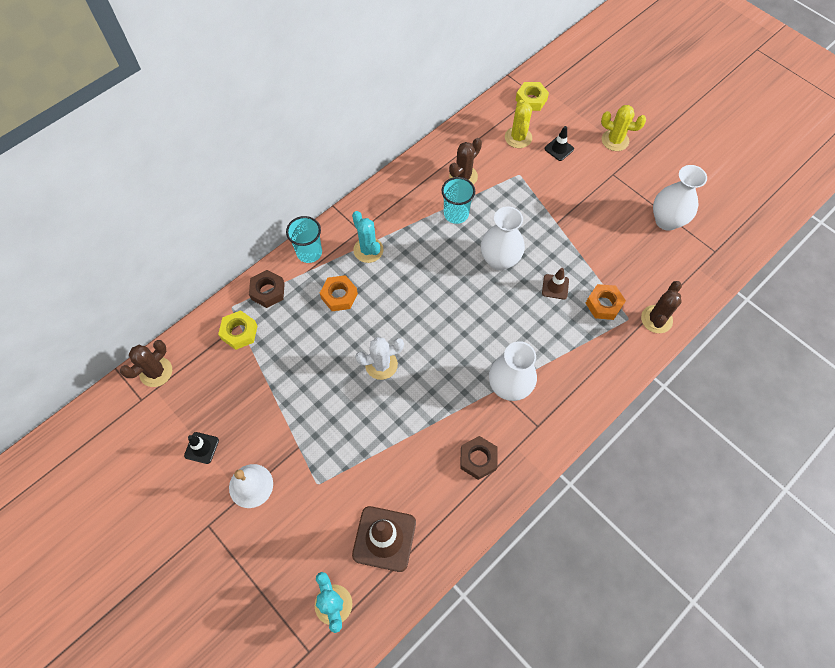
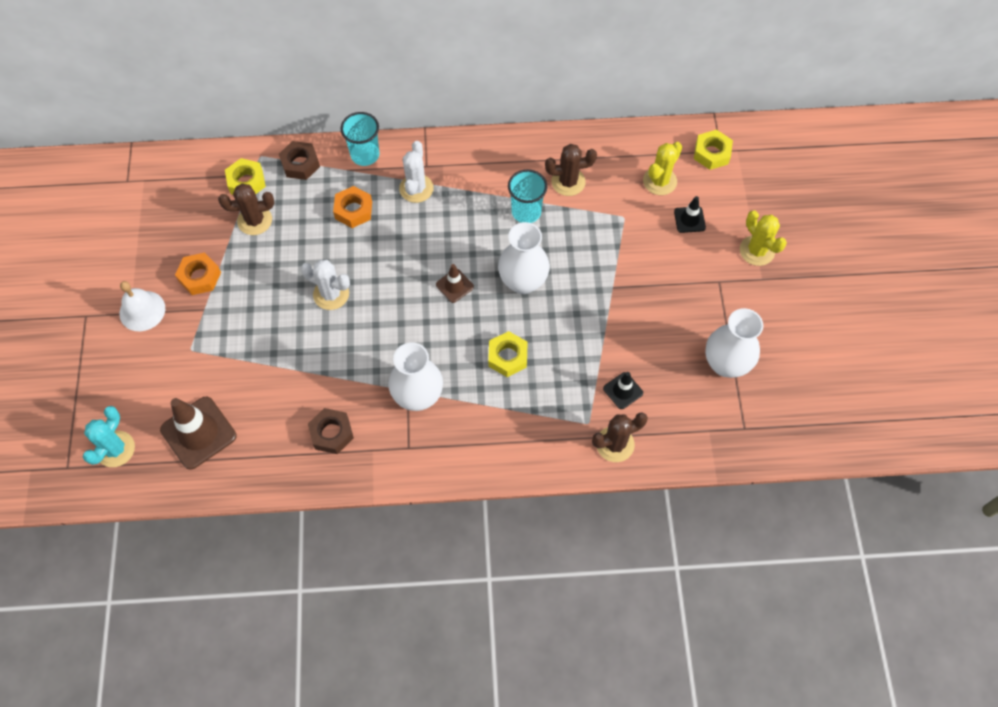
camera: 40 degrees right, 0 degrees up
brown cactus [120,340,172,387] -> brown cactus moved to [218,184,274,235]
black traffic cone [184,432,219,464] -> black traffic cone moved to [603,372,643,409]
turquoise cactus [352,211,384,263] -> white cactus [399,141,434,203]
brown traffic cone [542,268,569,299] -> brown traffic cone moved to [436,264,474,303]
orange nut [586,284,626,320] -> orange nut moved to [175,253,221,295]
none -> yellow nut [488,331,528,377]

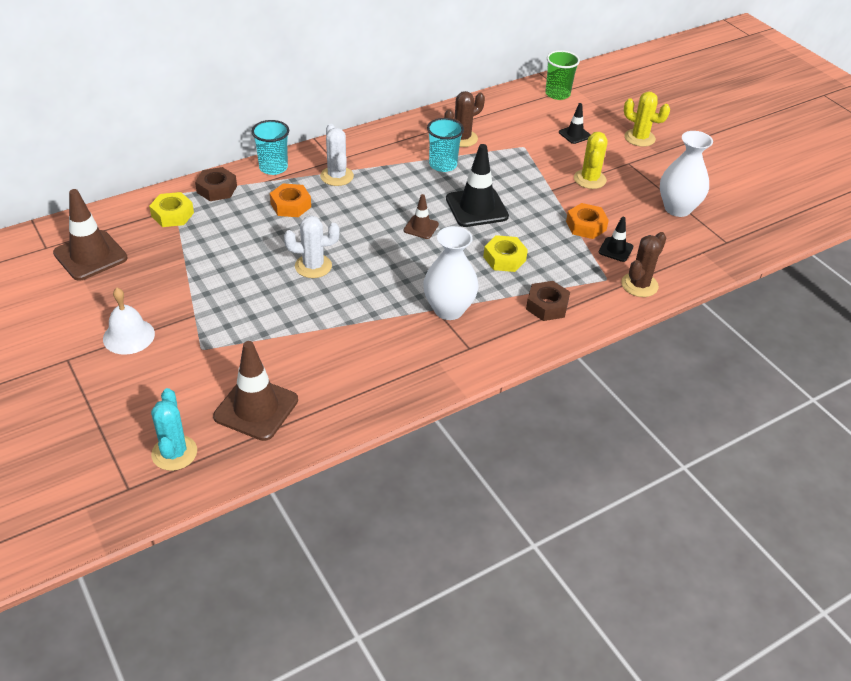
camera: 30 degrees left, 20 degrees down
orange nut [175,253,221,295] -> orange nut moved to [566,203,609,239]
brown cactus [218,184,274,235] -> none
brown nut [308,408,354,454] -> brown nut moved to [526,281,570,321]
white vase [498,222,550,294] -> black traffic cone [446,144,509,227]
yellow cactus [643,142,682,195] -> yellow cactus moved to [574,132,608,189]
yellow nut [694,130,733,170] -> green cup [545,50,580,100]
none -> brown traffic cone [53,189,128,281]

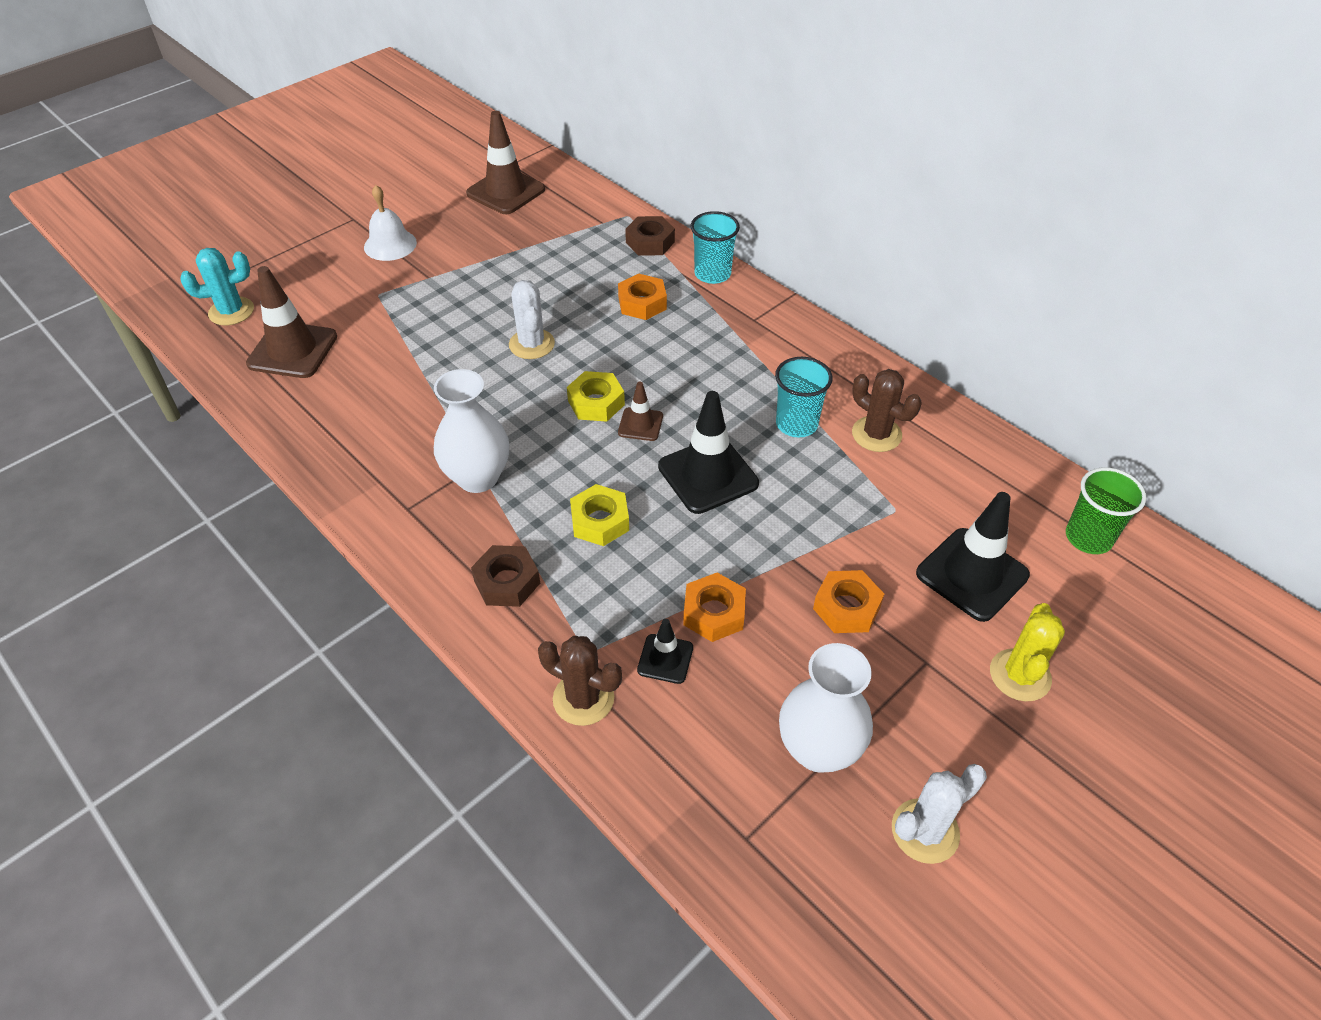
camera: 80 degrees right, 5 degrees up
yellow nut [149,192,194,227] -> yellow nut moved to [567,371,625,422]
white cactus [320,124,354,186] -> white cactus moved to [892,764,987,864]
black traffic cone [559,103,591,144] -> black traffic cone [916,492,1030,622], size x1.89
yellow cactus [574,132,608,189] -> orange nut [813,570,884,633]

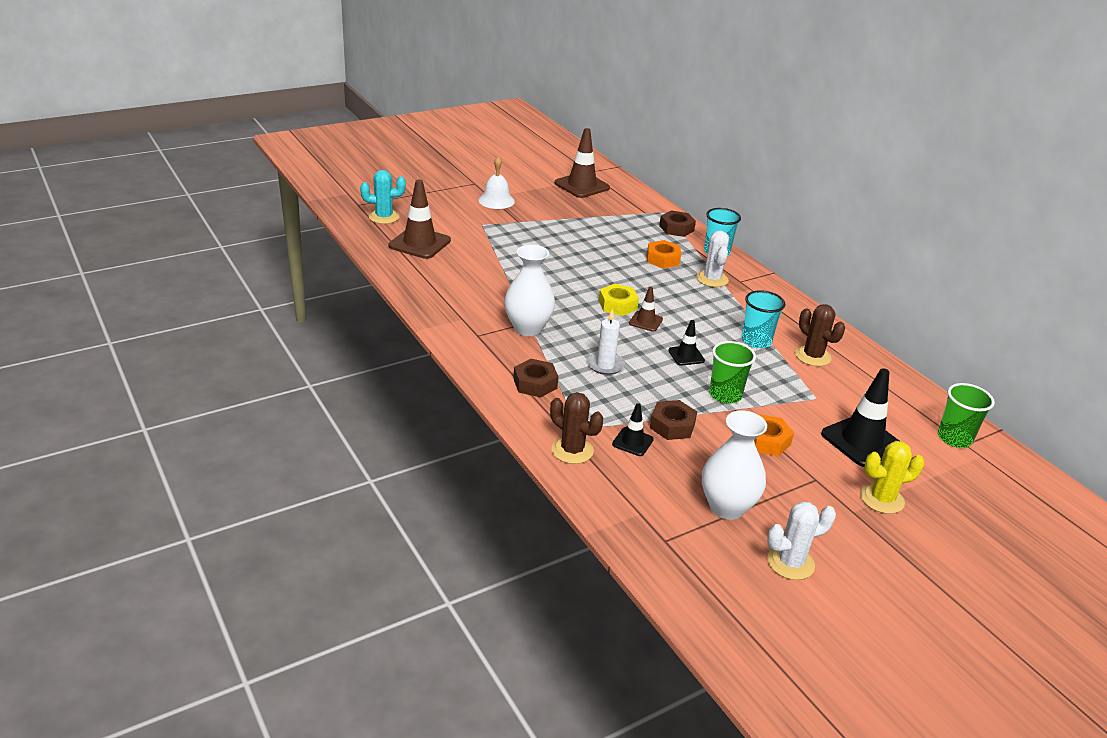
camera: 10 degrees right, 15 degrees down
white cactus [509,280,555,359] -> white cactus moved to [696,231,729,287]
yellow nut [570,484,629,546] -> white candle [587,309,625,375]
black traffic cone [658,391,759,514] -> black traffic cone [668,320,705,366], size x0.53
orange nut [683,573,746,642] -> brown nut [650,400,697,440]
yellow cactus [990,603,1065,701] -> yellow cactus turned 45 degrees clockwise [860,441,925,514]
none -> green cup [709,341,756,404]

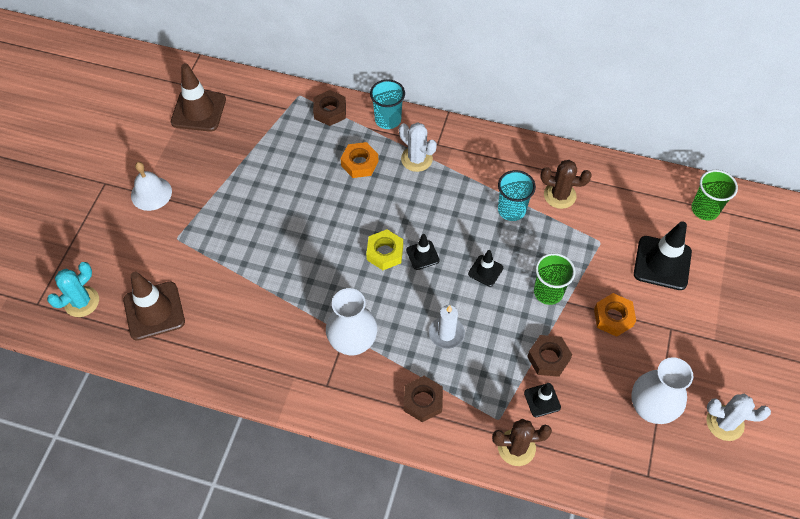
camera: 40 degrees left, 25 degrees up
brown traffic cone [629,287,663,332] -> black traffic cone [406,234,440,270]
white cactus [767,501,836,580] -> white cactus turned 75 degrees clockwise [706,394,771,441]
yellow cactus [860,441,925,514] -> none

